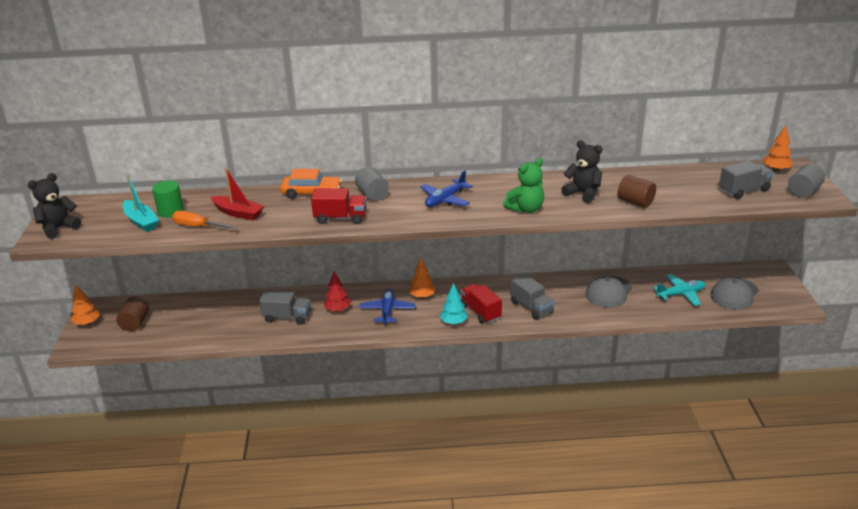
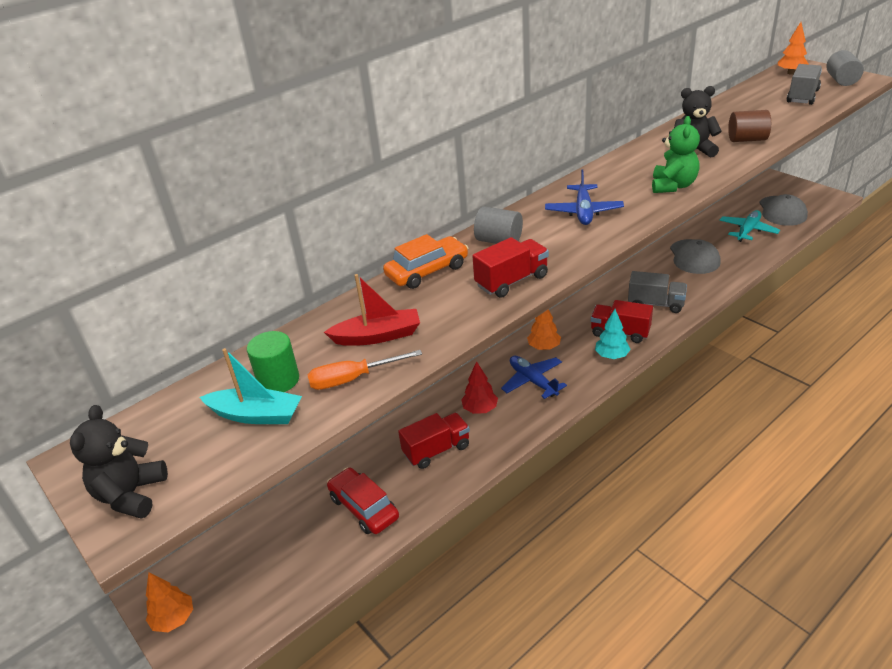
camera: 35 degrees left, 5 degrees up
brown cylinder [116,297,149,331] -> none
grey truck [259,290,311,325] -> red truck [398,413,470,469]
none -> red car [327,468,399,534]

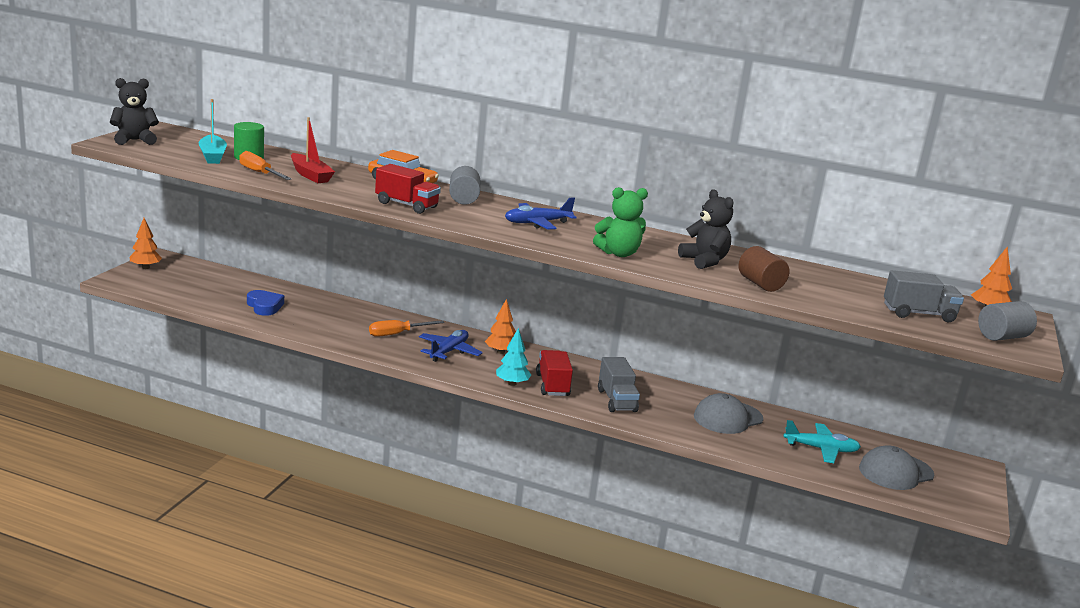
camera: 55 degrees right, 15 degrees down
red car [327,468,399,534] -> blue heart [247,290,284,316]
red truck [398,413,470,469] -> none
red tree [461,361,498,414] -> orange screwdriver [369,320,444,337]

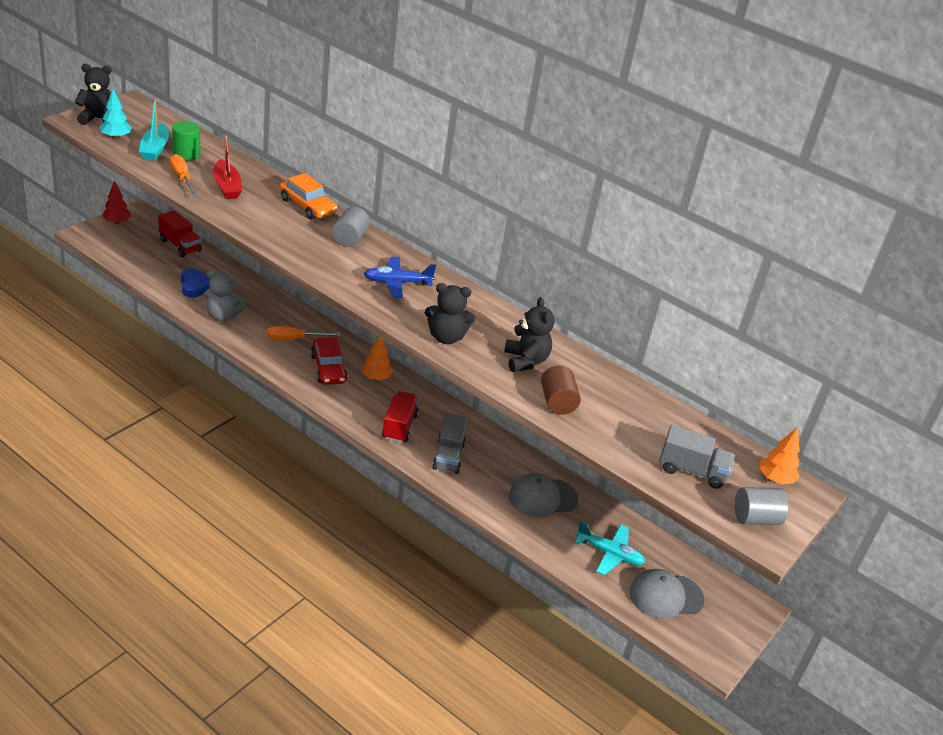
camera: 15 degrees right, 15 degrees up
orange tree [130,218,162,269] -> red tree [102,181,131,224]
red truck [375,164,441,214] -> red truck moved to [158,210,202,257]
blue plane [419,330,483,362] -> red car [311,337,347,385]
turquoise tree [496,328,531,386] -> turquoise tree moved to [99,89,132,139]
green teddy bear [593,187,648,257] -> black teddy bear [425,283,475,344]
none -> grey teddy bear [204,271,245,321]

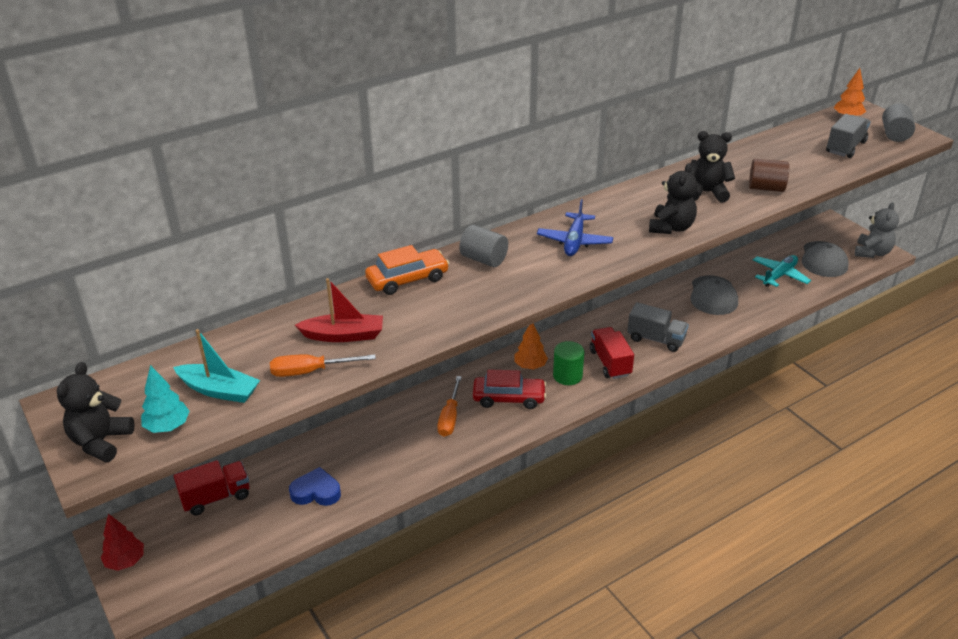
camera: 65 degrees left, 0 degrees up
green cylinder [172,121,200,161] -> green cylinder moved to [553,341,585,385]
grey teddy bear [204,271,245,321] -> grey teddy bear moved to [855,202,899,258]
red truck [382,391,419,443] -> red truck turned 45 degrees clockwise [590,327,634,379]

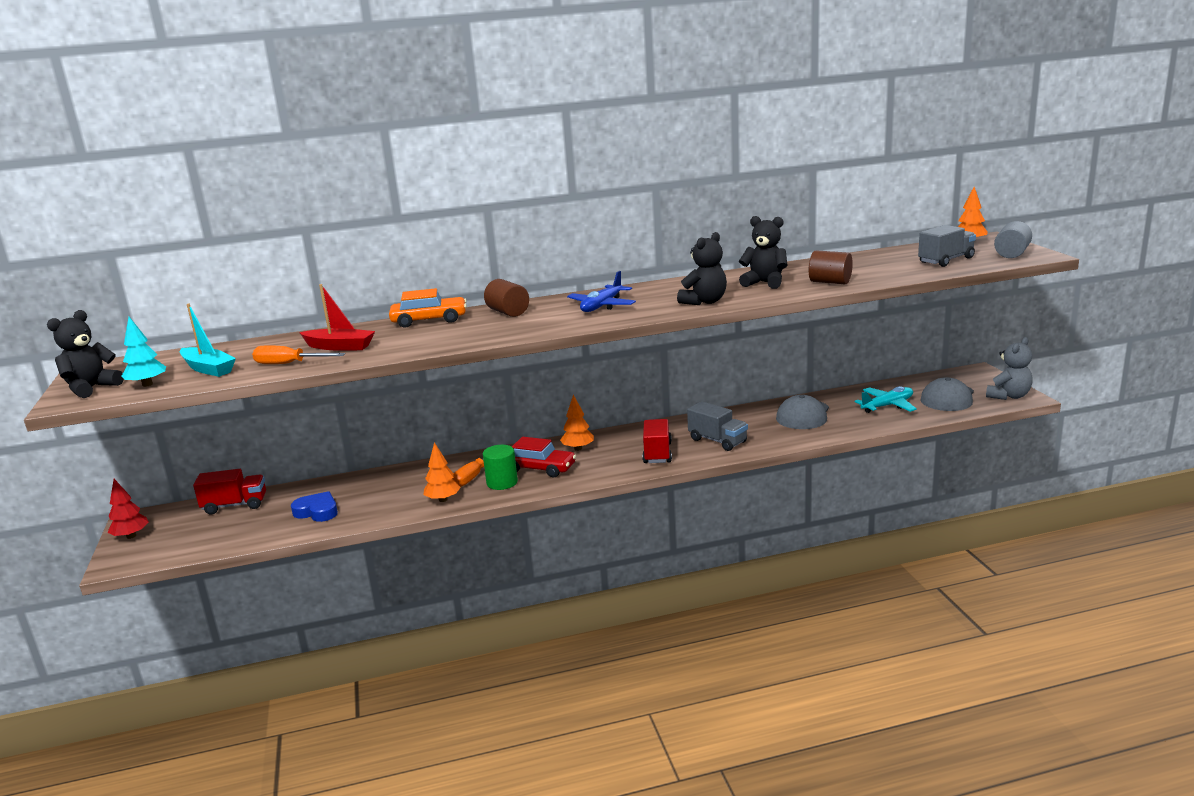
camera: 20 degrees right, 15 degrees down
grey cylinder [459,225,508,267] -> brown cylinder [484,279,529,317]
green cylinder [553,341,585,385] -> green cylinder moved to [483,445,518,490]
none -> orange tree [423,442,461,502]

